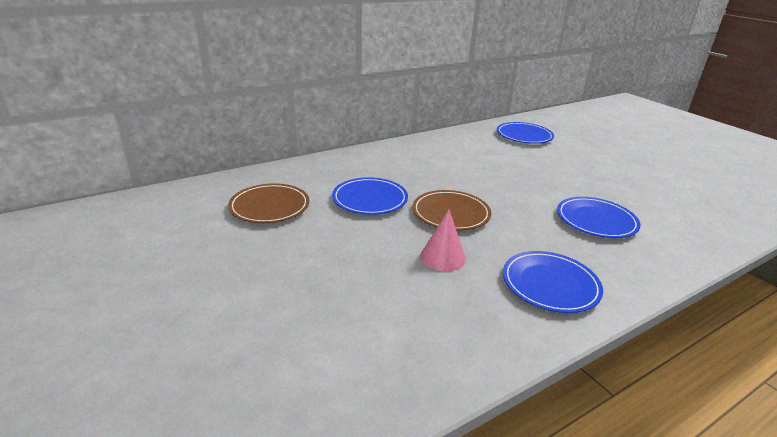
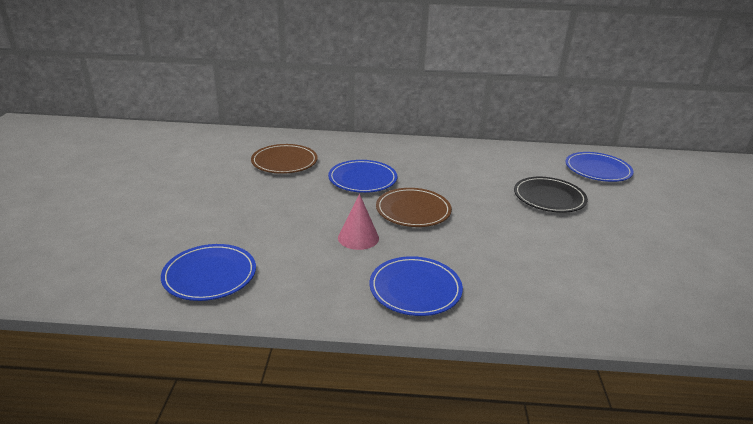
camera: 35 degrees right, 0 degrees up
blue plate [557,197,641,238] -> blue plate moved to [161,244,256,301]
none -> black plate [514,177,588,213]

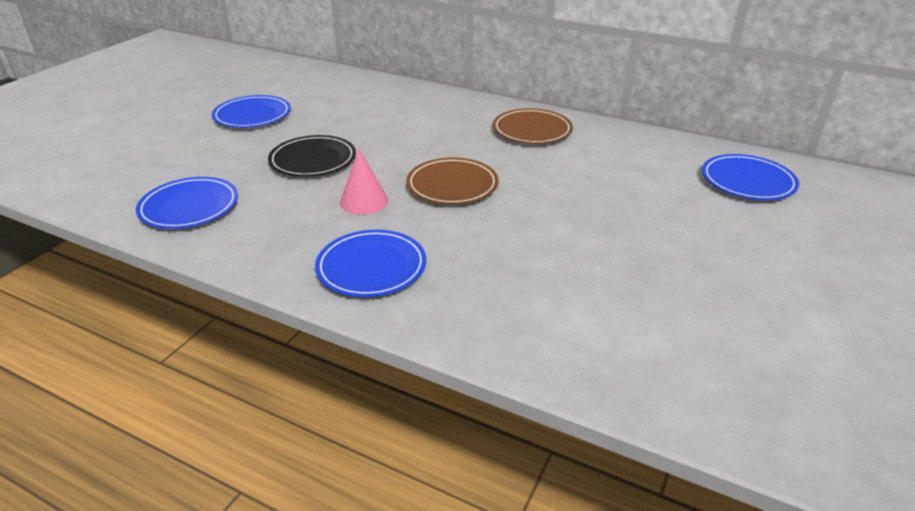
camera: 25 degrees right, 5 degrees up
brown plate [251,144,318,174] -> brown plate moved to [493,108,573,144]
blue plate [328,160,397,193] -> blue plate moved to [212,95,291,128]
black plate [514,177,588,213] -> black plate moved to [268,135,356,177]

